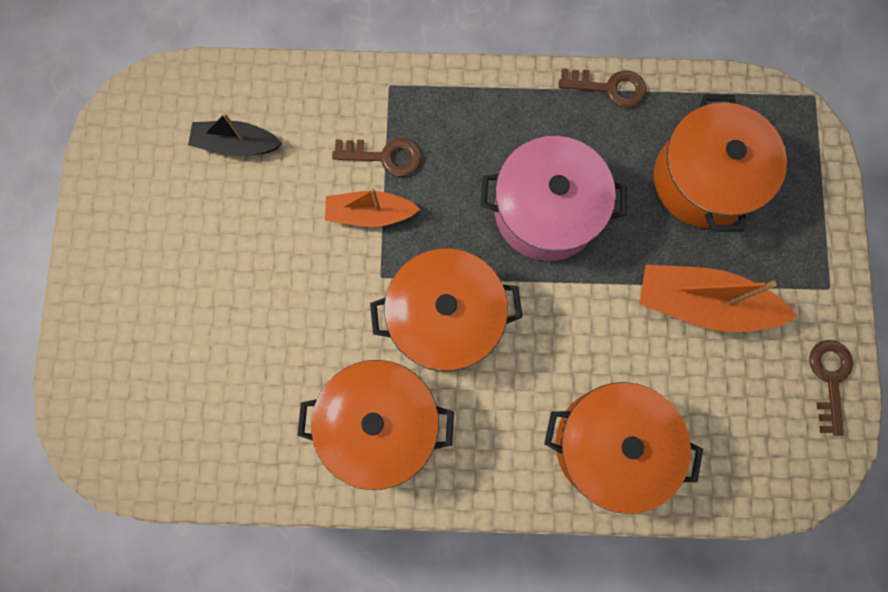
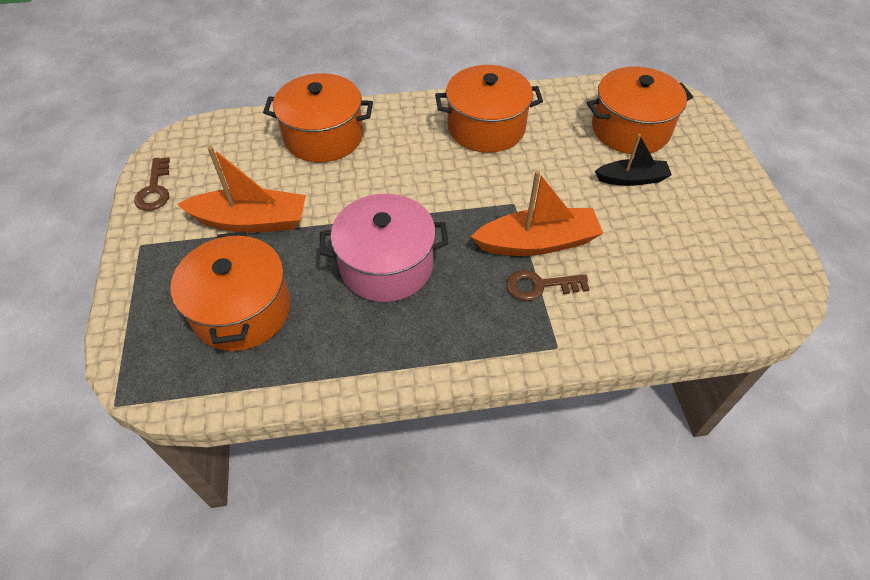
camera: 170 degrees right, 25 degrees down
black boat [188,113,282,156] -> black boat moved to [595,134,672,186]
orange boat [325,188,420,227] -> orange boat [471,171,603,256], size x1.58
orange pot [370,249,522,372] -> orange pot moved to [587,67,693,155]
brown key [558,69,646,108] -> none

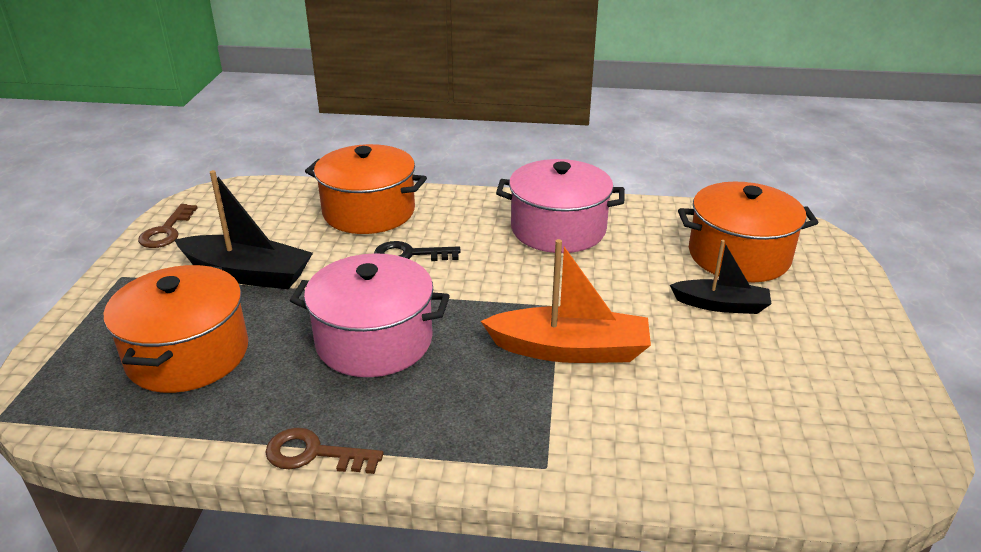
camera: 15 degrees right, 20 degrees down
orange boat [177,146,306,232] -> black boat [174,170,313,289]
orange pot [435,65,543,153] -> pink pot [496,159,625,253]
brown key [507,270,589,301] -> brown key moved to [265,428,384,474]
none -> black key [374,241,461,261]

